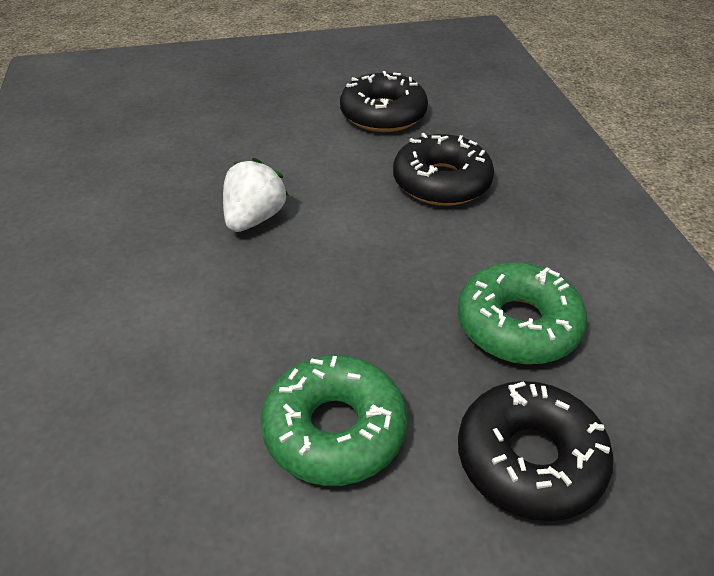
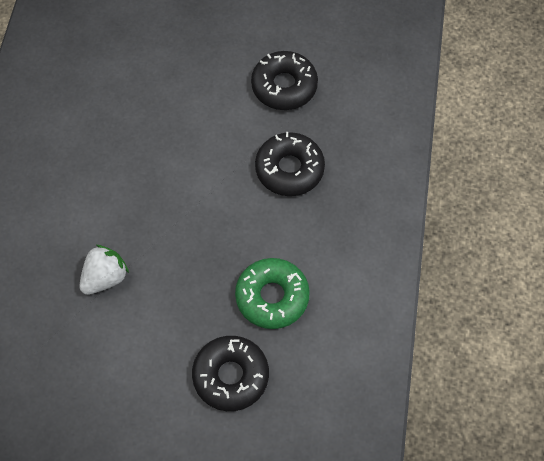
camera: 20 degrees right, 20 degrees up
white strawberry [223,158,289,232] -> white strawberry moved to [79,245,129,295]
green donut [261,355,407,486] -> none

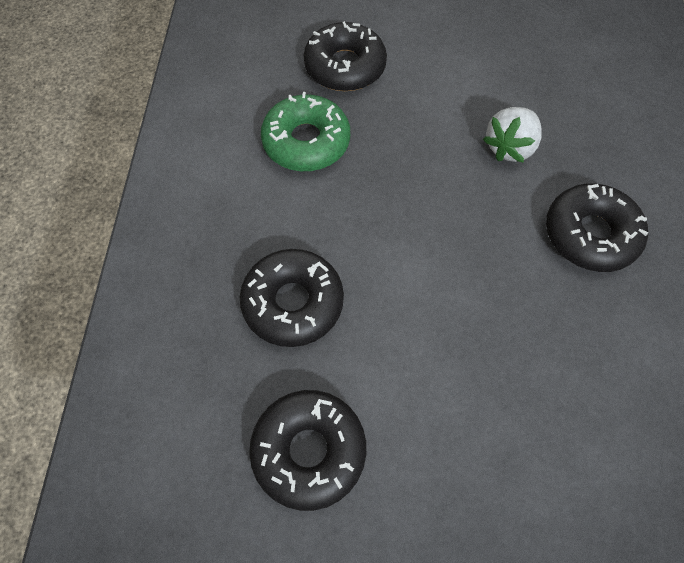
camera: 175 degrees right, 0 degrees up
none -> black donut [546,183,648,272]

